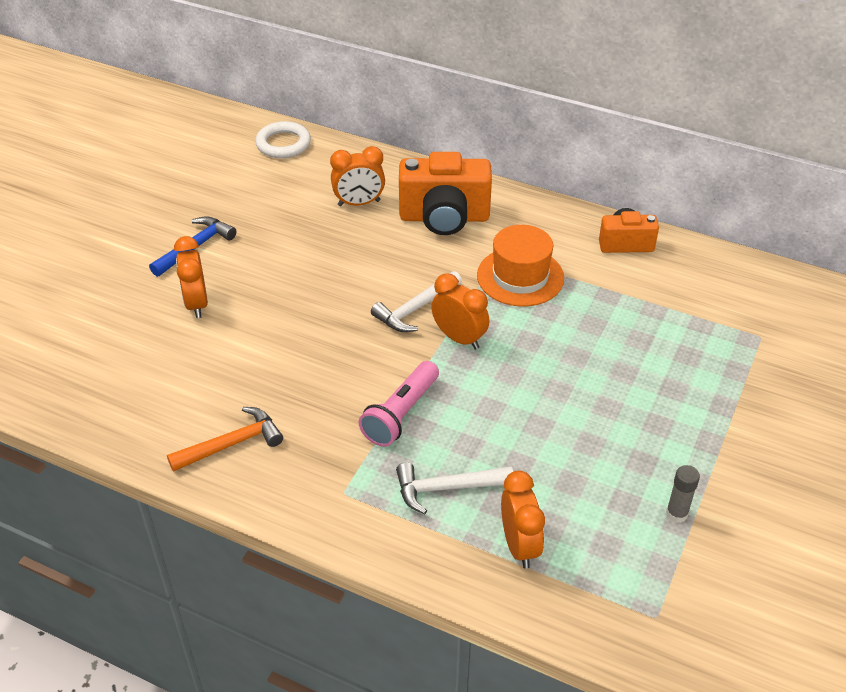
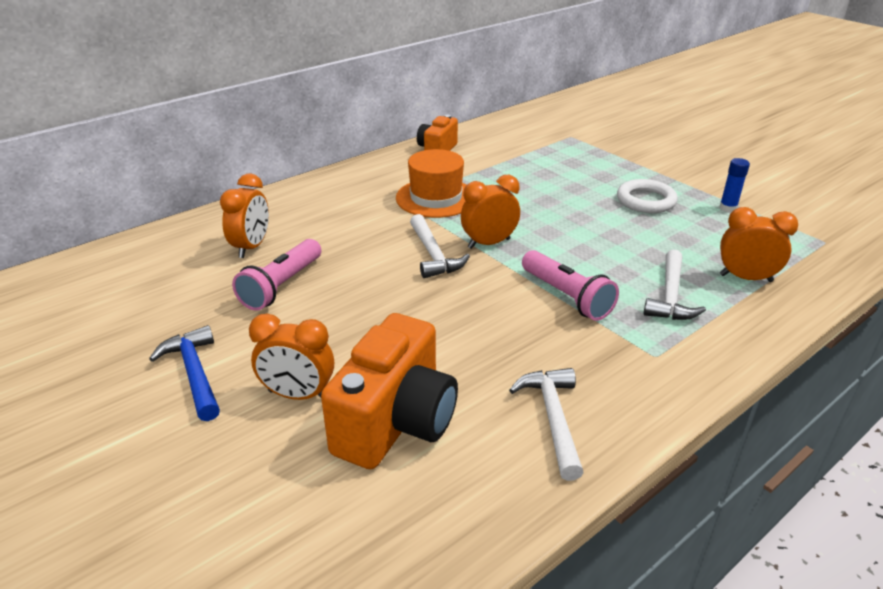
camera: 65 degrees left, 10 degrees down
orange hammer [167,407,283,472] -> white hammer [509,368,584,481]
white ring [255,121,311,158] -> white ring moved to [617,179,678,213]
orange camera [399,152,492,235] -> orange camera moved to [321,313,458,469]
grey glue stick [666,465,700,523] -> blue glue stick [719,158,750,212]
none -> pink flashlight [232,239,321,311]

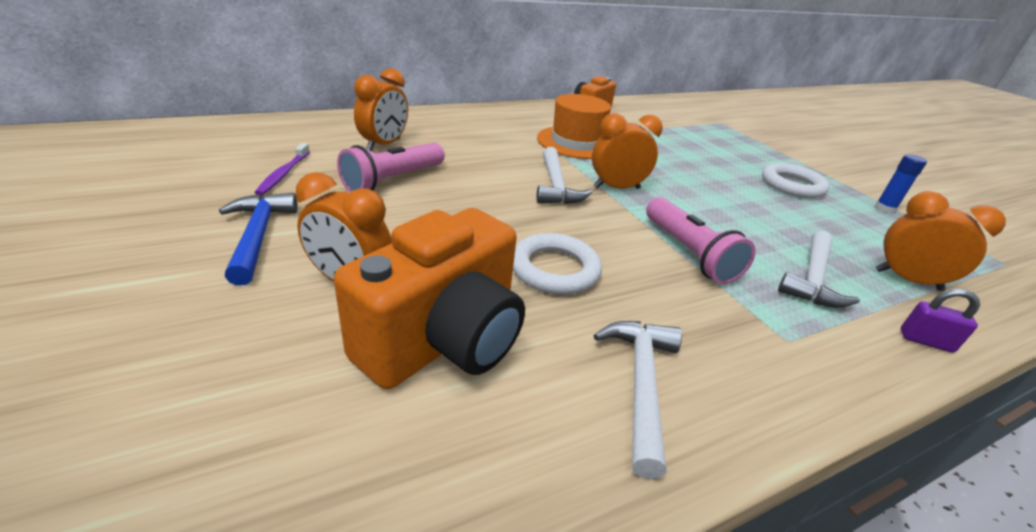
camera: 10 degrees right, 0 degrees up
none -> purple toothbrush [255,143,310,195]
none -> white ring [513,233,602,295]
none -> purple padlock [901,289,980,353]

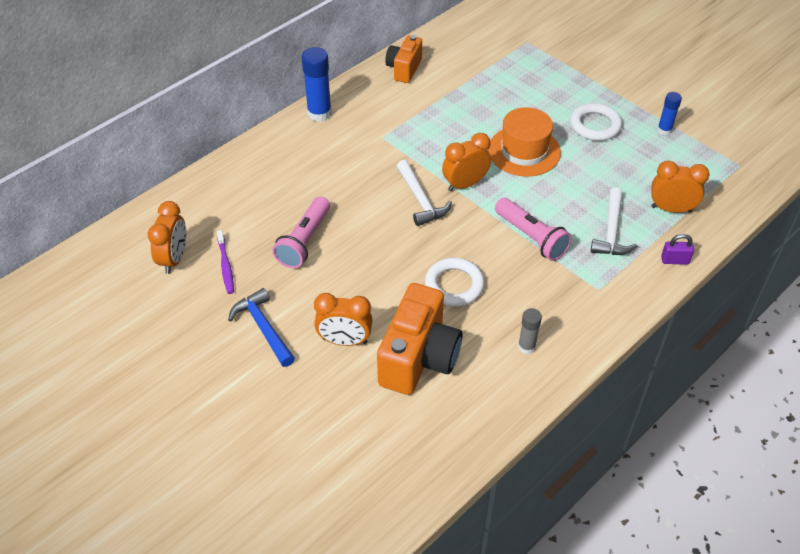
camera: 15 degrees left, 15 degrees up
orange clock [354,68,408,151] -> orange clock moved to [148,201,186,274]
orange hat [537,94,611,159] -> orange hat moved to [488,107,561,177]
white hammer [594,321,682,479] -> grey glue stick [518,308,542,354]
none -> blue glue stick [301,47,332,122]

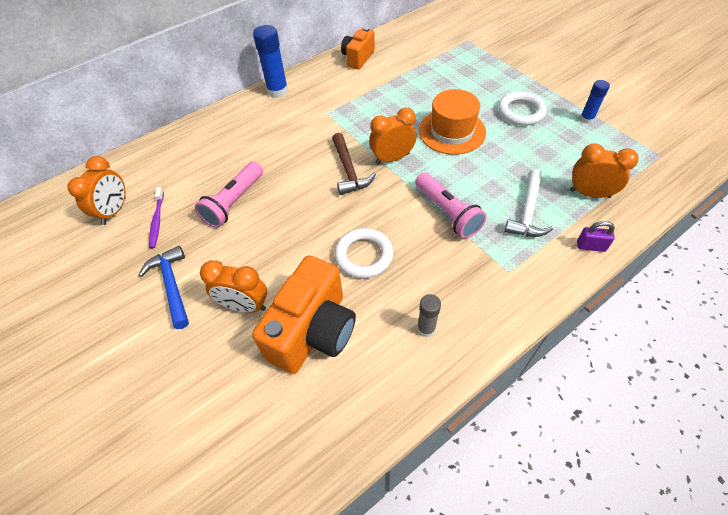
camera: 10 degrees right, 5 degrees up
white hammer [396,160,452,226] -> brown hammer [332,133,376,195]

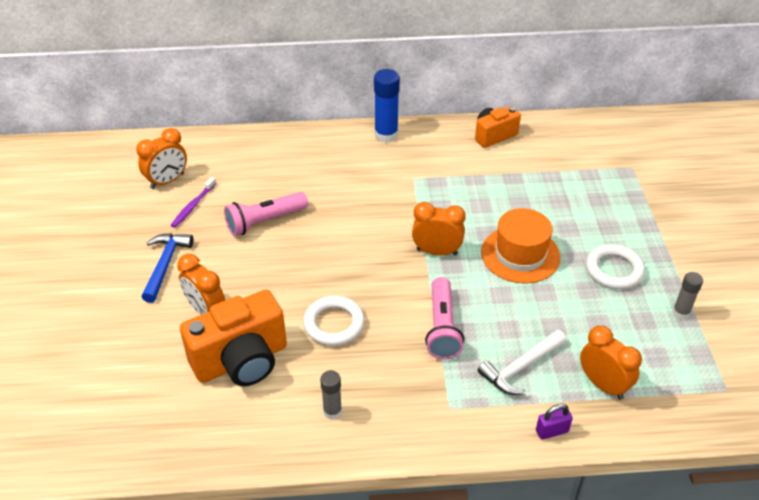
camera: 30 degrees right, 10 degrees down
brown hammer [332,133,376,195] -> none
purple padlock [577,221,615,252] -> purple padlock turned 60 degrees counterclockwise [536,403,573,440]
blue glue stick [580,80,610,124] -> grey glue stick [673,272,703,319]

